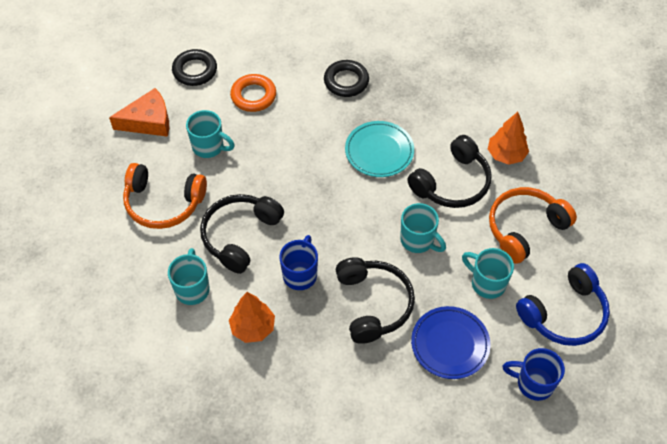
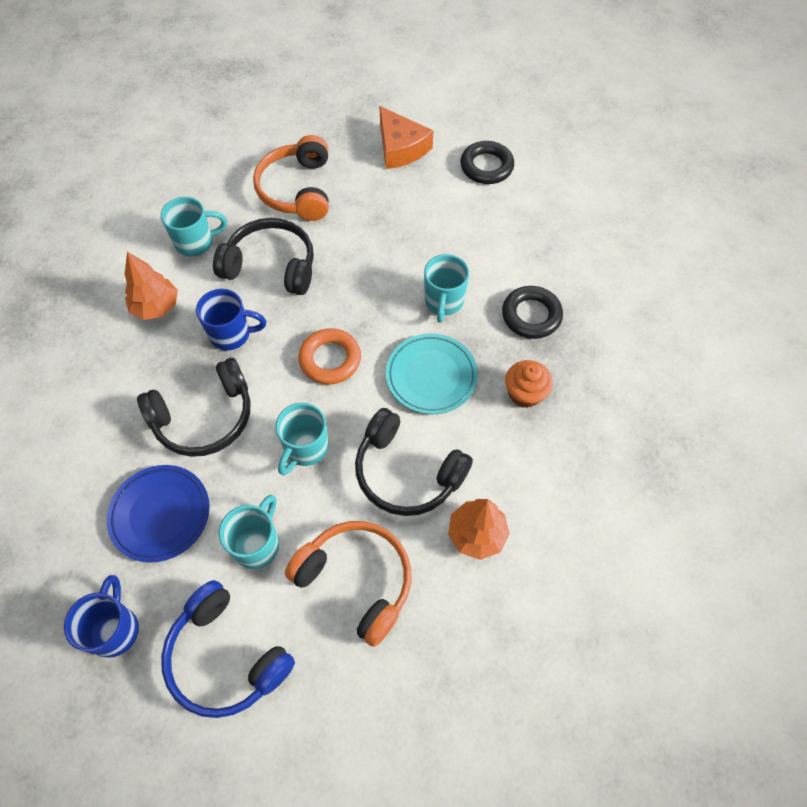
camera: 75 degrees right, 5 degrees up
turquoise mug [186,110,235,158] -> turquoise mug moved to [424,254,469,323]
orange ring [230,74,276,112] -> orange ring moved to [298,328,361,385]
none -> orange cupcake [505,360,553,408]

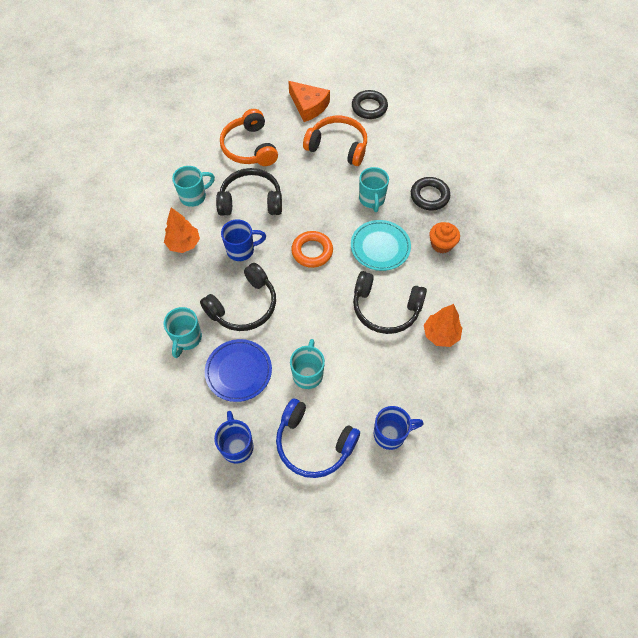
camera: 15 degrees left, 0 degrees up
turquoise mug [275,403,329,475] -> turquoise mug moved to [164,307,202,358]
orange headphones [285,521,411,647] -> orange headphones moved to [303,116,367,166]
none -> blue mug [374,406,424,450]

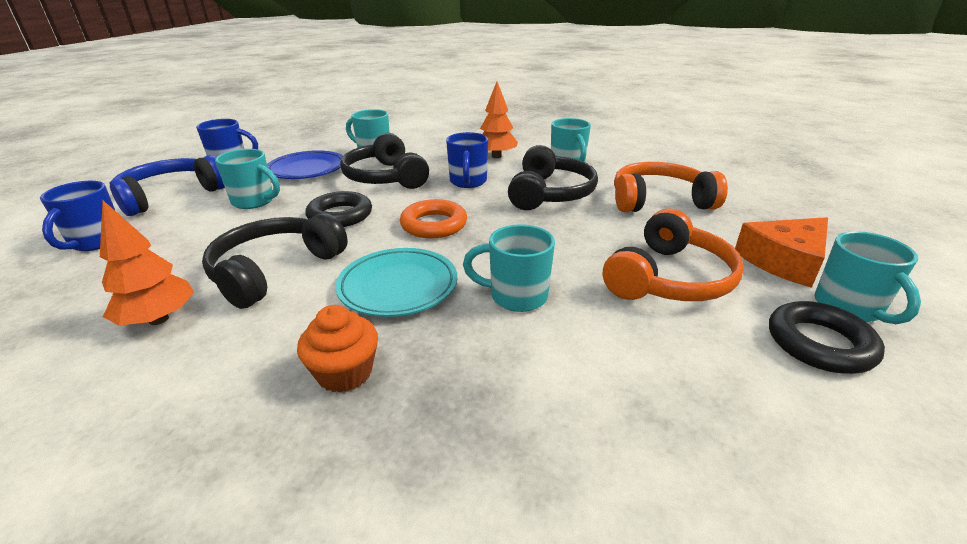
camera: 105 degrees right, 30 degrees down
black ring [411,177,450,210] -> black ring moved to [305,191,372,227]
none -> turquoise mug [815,231,921,324]

